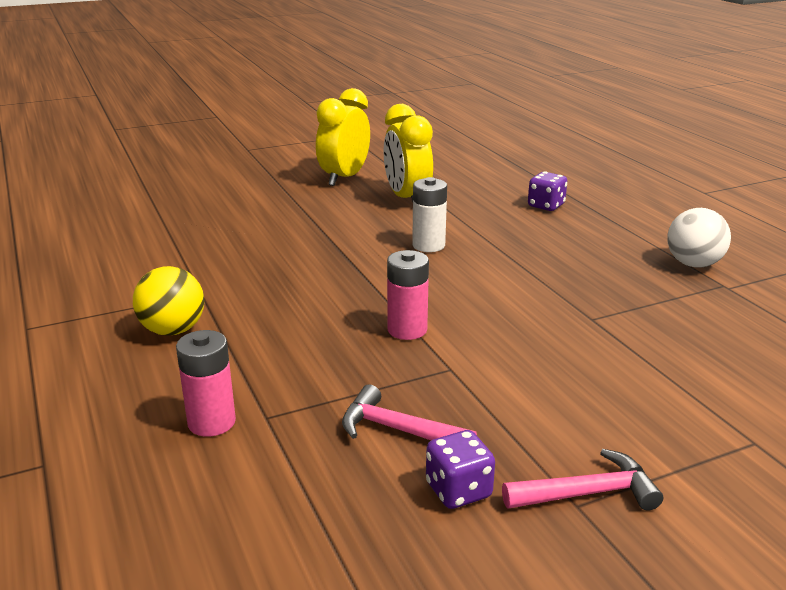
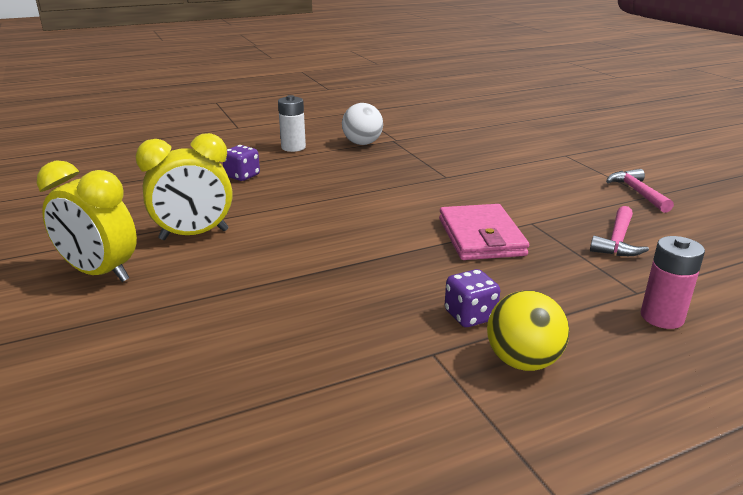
camera: 90 degrees left, 0 degrees up
pink battery [387,250,429,340] -> pink wallet [439,204,529,260]
white battery [412,177,447,252] -> white battery moved to [278,95,306,152]
purple dice [426,430,495,509] -> purple dice moved to [445,269,500,327]

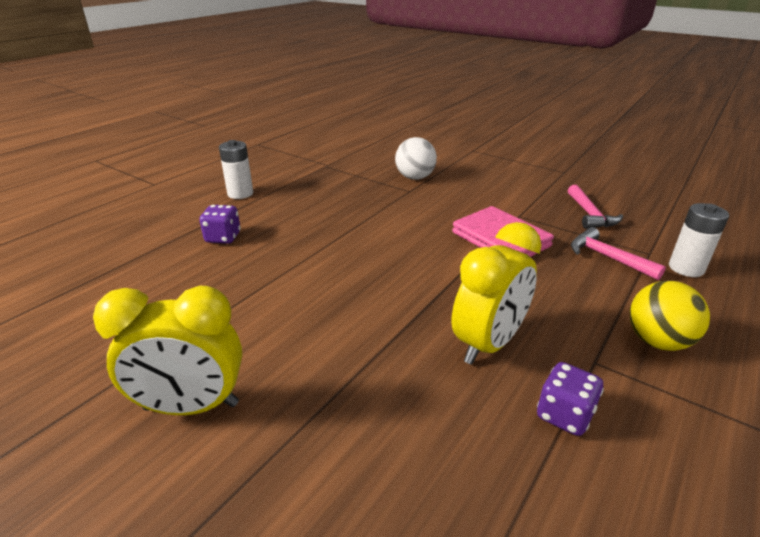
camera: 30 degrees left, 5 degrees up
yellow clock [135,133,232,240] -> yellow clock moved to [451,222,542,365]
white ball [342,103,383,145] -> white ball moved to [395,137,437,180]
purple dice [445,269,500,327] -> purple dice moved to [537,362,604,436]
pink hammer [606,169,674,213] -> pink hammer moved to [571,227,666,280]
pink battery [641,236,705,329] -> white battery [669,203,729,277]

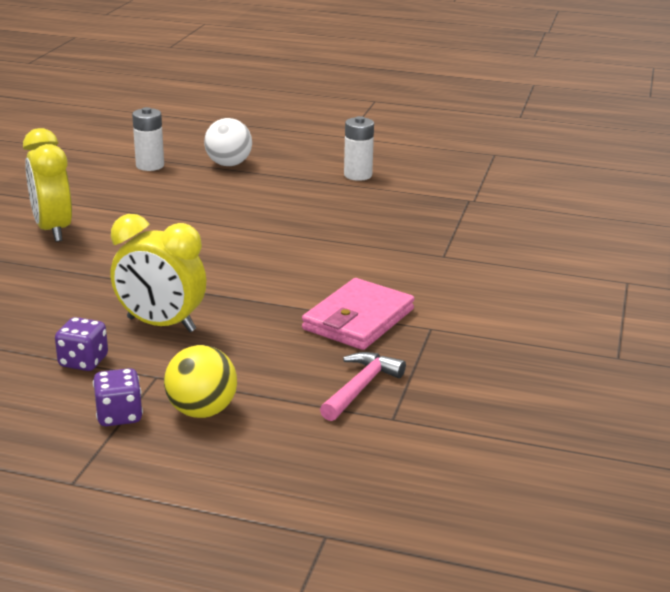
camera: 70 degrees right, 5 degrees down
purple dice [199,205,241,244] -> purple dice moved to [93,368,143,426]
white ball [395,137,437,180] -> white ball moved to [204,118,252,166]
pink hammer [568,185,623,229] -> none
white battery [669,203,729,277] -> white battery moved to [132,107,164,171]

